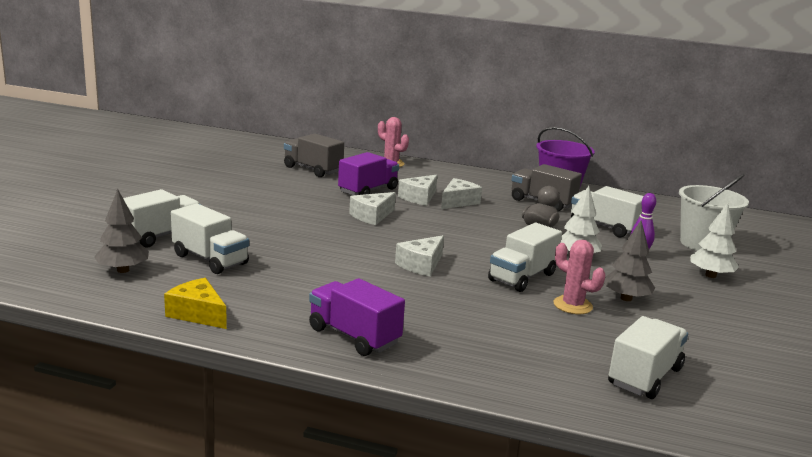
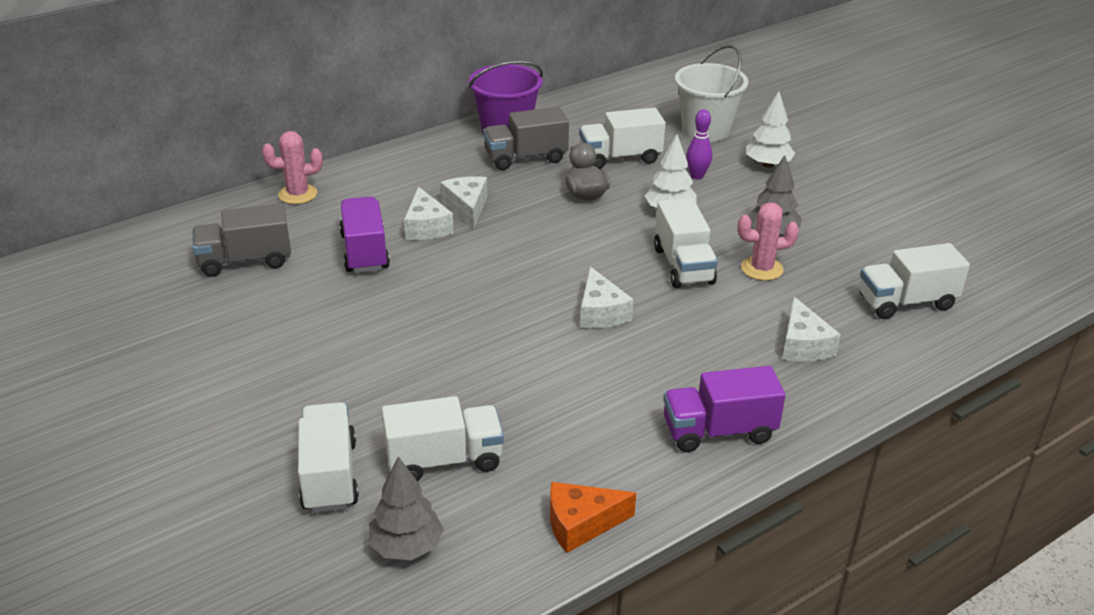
camera: 50 degrees left, 15 degrees up
yellow cheese [164,278,227,329] -> orange cheese [550,482,636,553]
white cheese [349,192,396,225] -> white cheese moved to [782,297,841,362]
white truck [608,316,688,399] -> white truck turned 90 degrees counterclockwise [859,243,970,319]

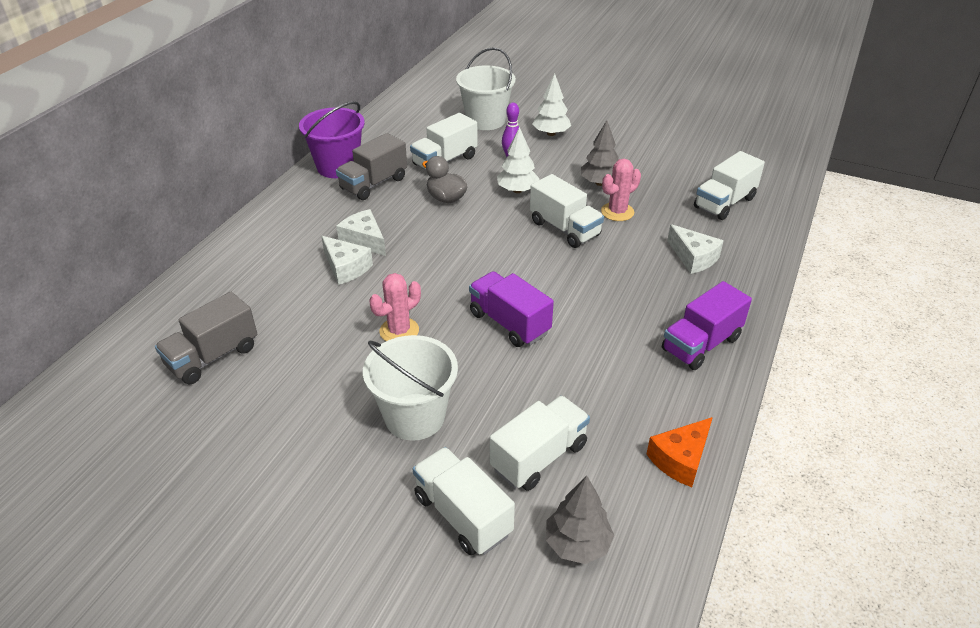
camera: 30 degrees left, 5 degrees up
pink cactus [262,131,322,204] -> pink cactus moved to [370,273,421,341]
purple truck [339,196,390,273] -> purple truck moved to [469,271,554,347]
white cheese [580,267,634,328] -> none
none -> white bucket [363,335,458,441]

